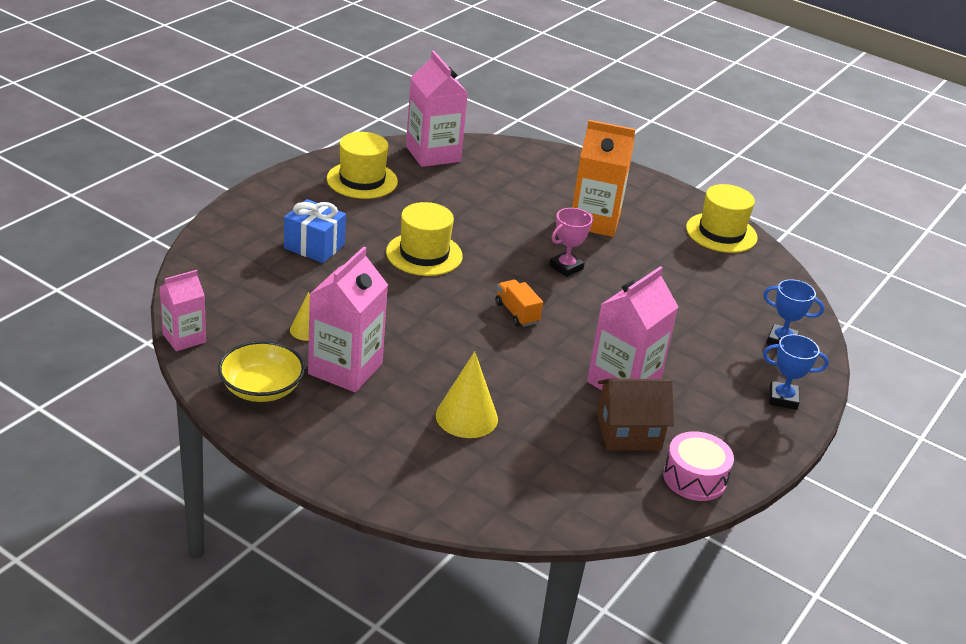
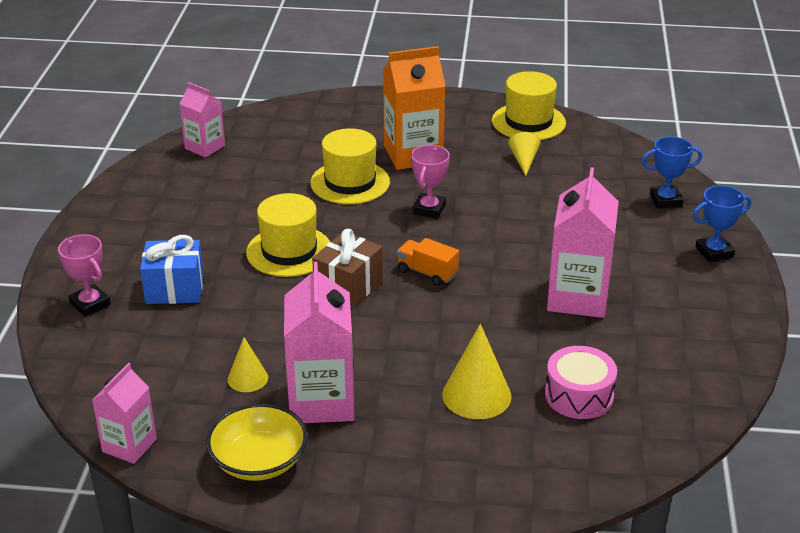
camera: 25 degrees left, 0 degrees up
yellow hat [327,132,398,199] -> yellow hat moved to [310,128,390,204]
pink carton [406,51,468,167] -> pink carton [180,82,225,158], size x0.60
brown house [597,379,674,451] -> none
pink drum [663,431,734,501] -> pink drum moved to [545,346,617,419]
none -> pink trophy [58,234,111,317]
none -> brown gift [312,229,383,308]
none -> yellow cone [508,132,541,176]

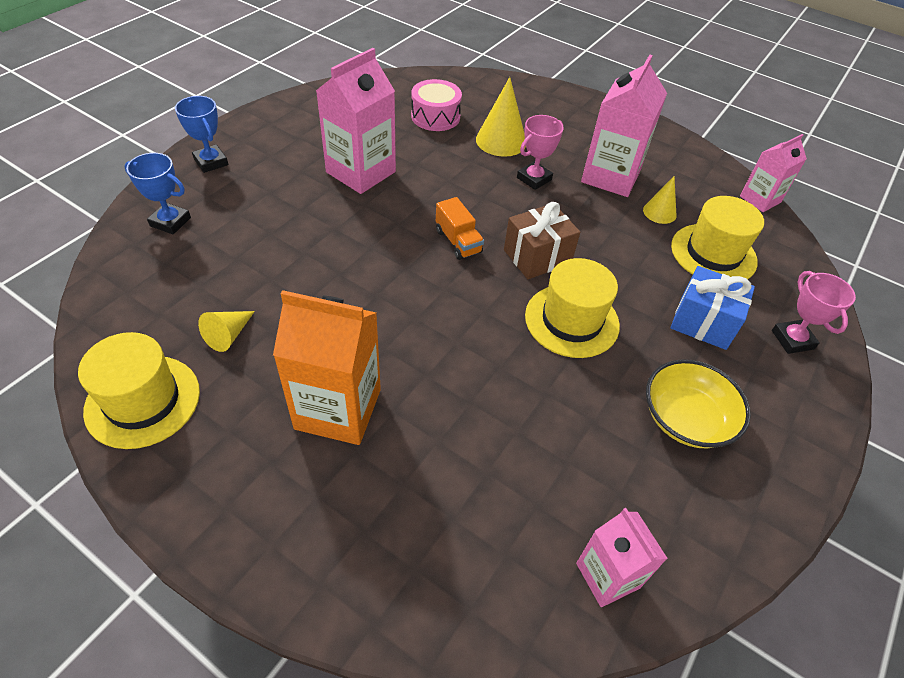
camera: 155 degrees left, 15 degrees up
yellow bowl [206,403,308,481] -> yellow bowl moved to [646,359,751,448]
yellow hat [310,128,390,204] -> yellow hat moved to [671,196,764,279]
pink trophy [411,145,450,219] -> pink trophy moved to [517,115,564,190]
blue trophy [692,185,751,263] -> blue trophy turned 45 degrees clockwise [175,96,228,173]

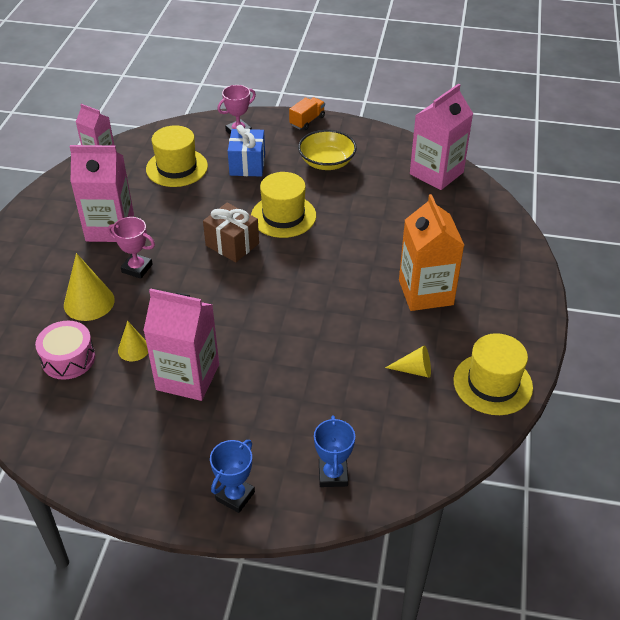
camera: 110 degrees left, 5 degrees down
orange truck [436,197,484,260] -> orange truck moved to [289,97,325,130]
pink carton [576,508,668,607] -> pink carton [410,83,473,190], size x1.67
yellow cone [643,176,677,224] -> yellow cone moved to [118,321,148,361]

